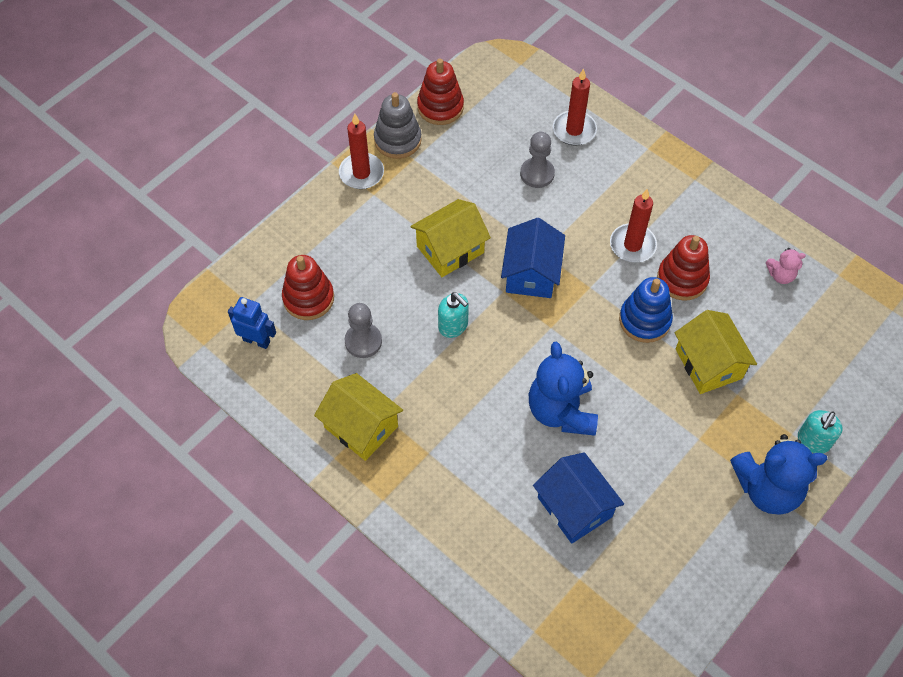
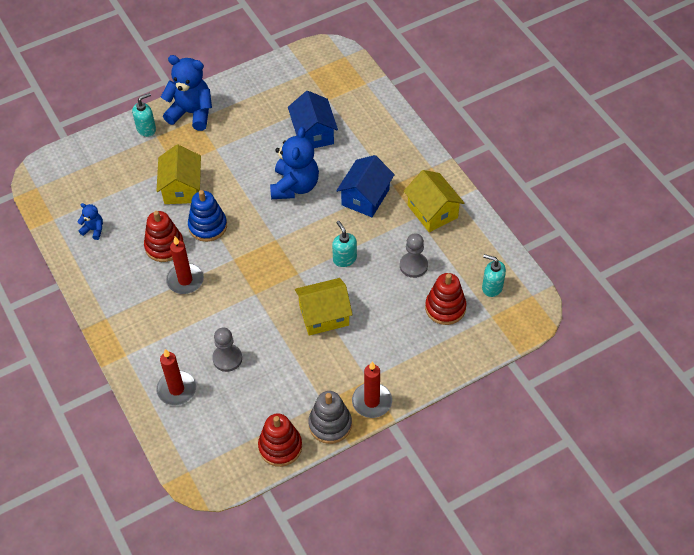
camera: 160 degrees left, 5 degrees down
blue robot [228,297,276,349] -> turquoise soap dispenser [482,254,506,297]
blue house [501,218,565,298] -> blue house moved to [336,155,395,217]
pink teddy bear [766,248,806,284] -> blue teddy bear [78,203,103,240]

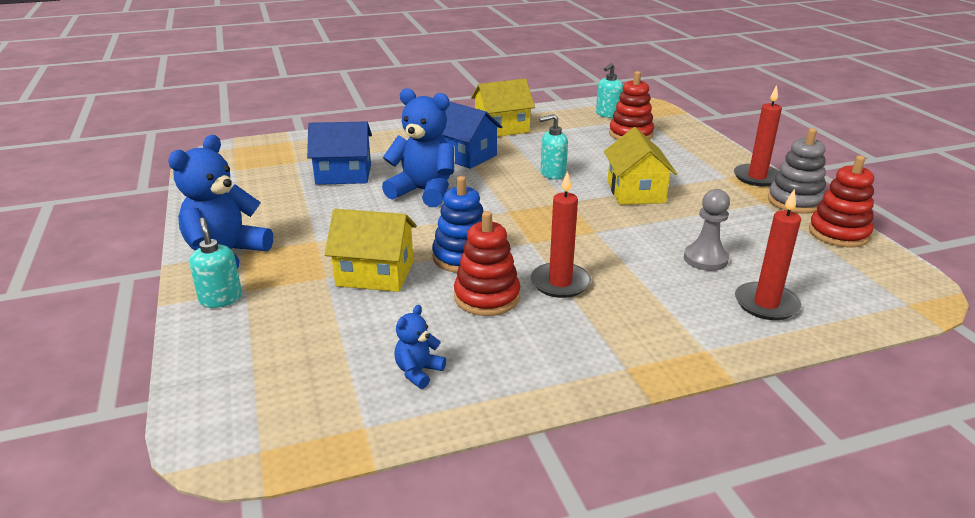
camera: 80 degrees left, 25 degrees down
grey pawn [400,233,428,278] -> none

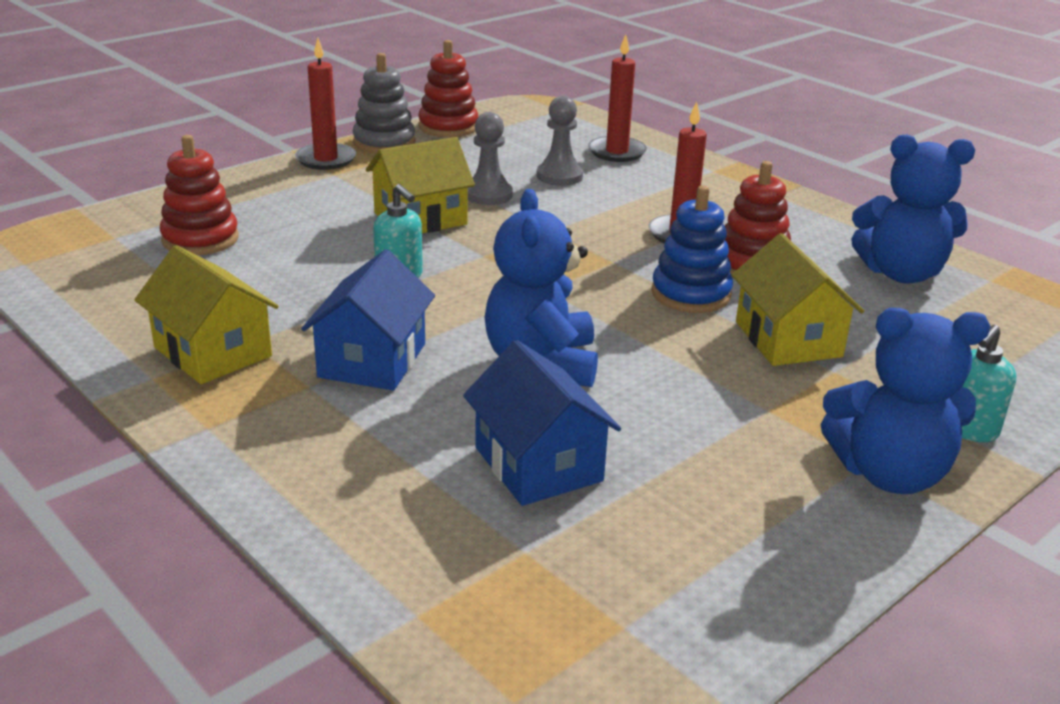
camera: 115 degrees left, 0 degrees up
blue teddy bear [394,305,446,389] -> blue teddy bear [851,134,975,284], size x2.10
turquoise soap dispenser [596,63,623,118] -> none
none -> grey pawn [467,112,513,205]

